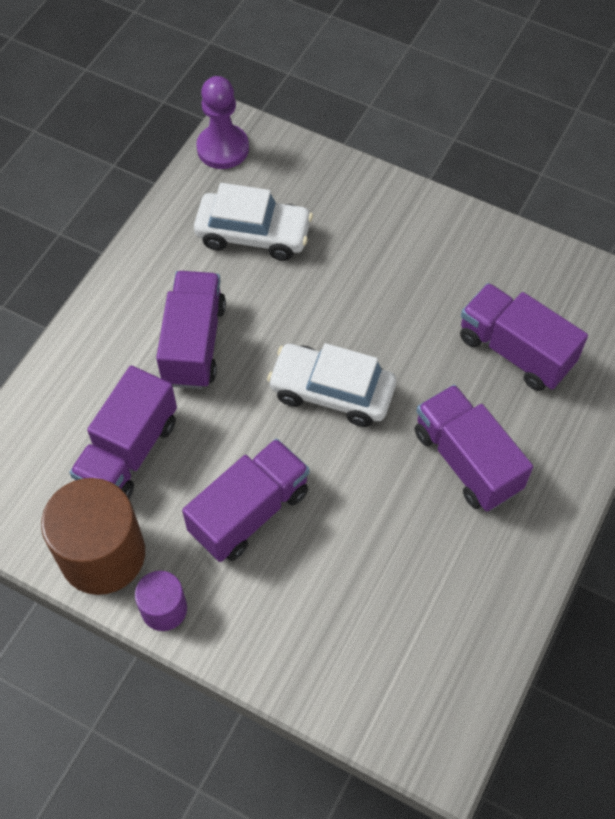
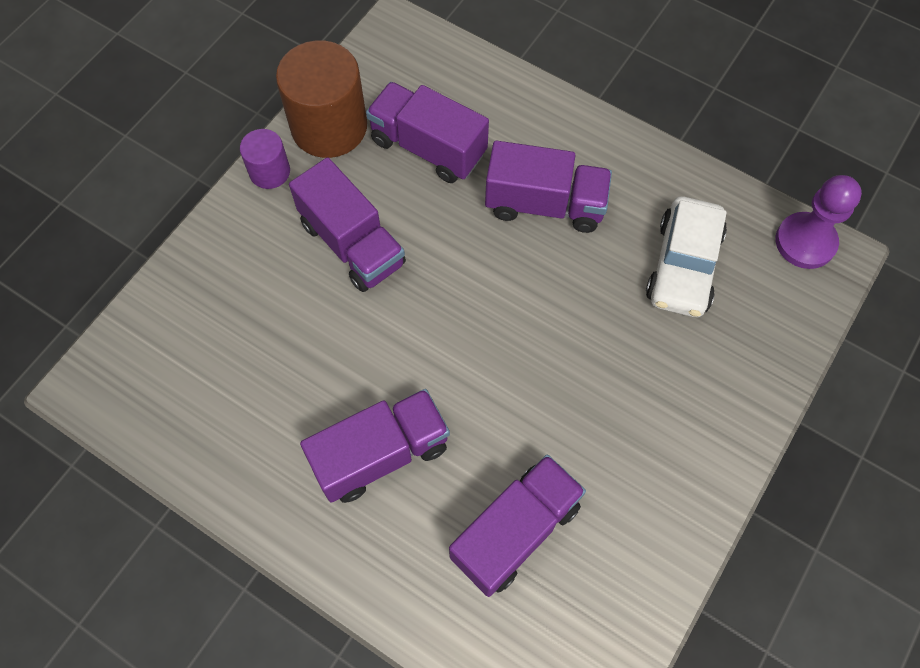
camera: 95 degrees right, 5 degrees up
white car [267,343,396,427] -> none

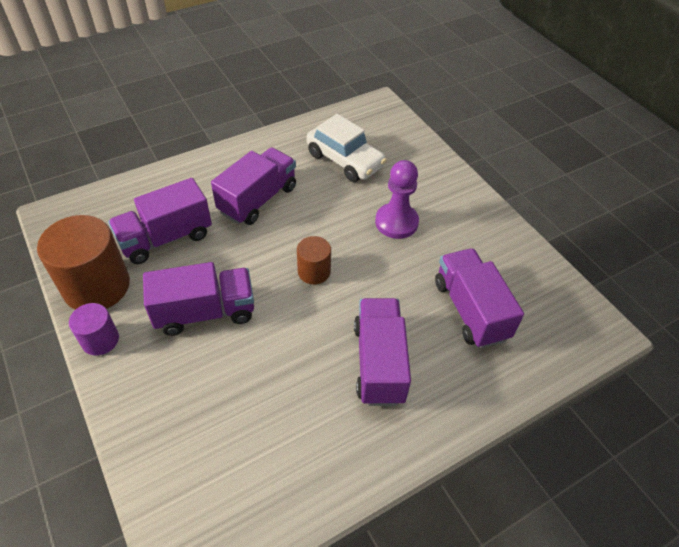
camera: 65 degrees left, 15 degrees down
purple pawn [775,175,862,269] -> purple pawn moved to [375,160,419,239]
none -> brown cylinder [297,236,331,284]

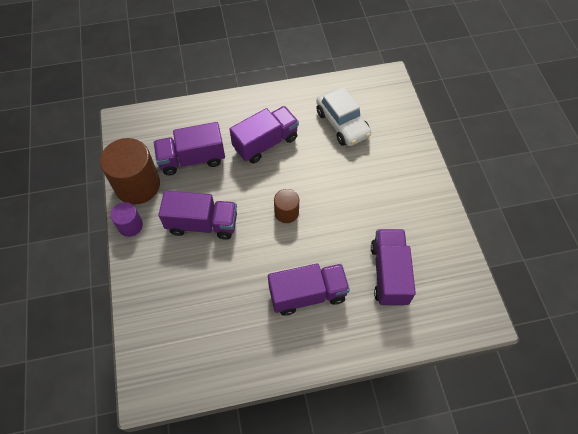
camera: 20 degrees right, 10 degrees up
purple truck [354,298,411,406] -> purple truck turned 60 degrees clockwise [268,263,350,316]
purple pawn [375,160,419,239] -> none

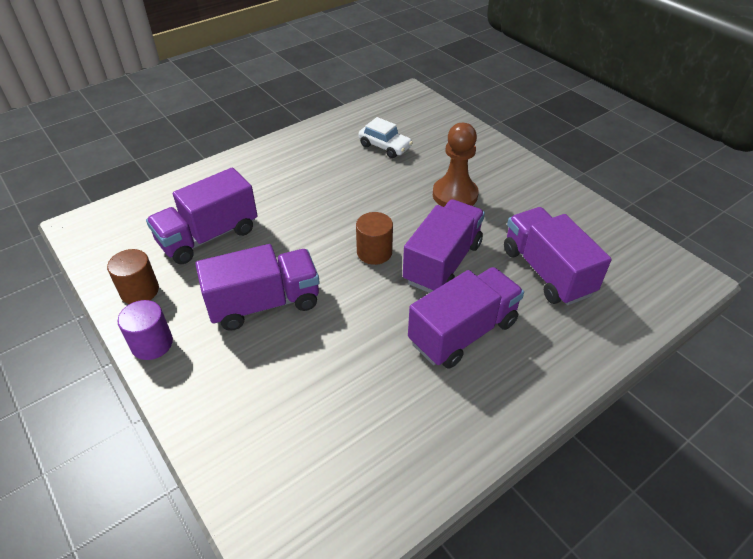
camera: 25 degrees left, 15 degrees down
brown cylinder [100,138,160,205] -> brown cylinder [107,249,159,304], size x0.52
purple truck [229,106,299,163] -> purple truck moved to [403,199,485,293]
white car [316,87,371,146] -> white car [358,117,413,158], size x0.62
none -> brown pawn [433,123,479,207]

